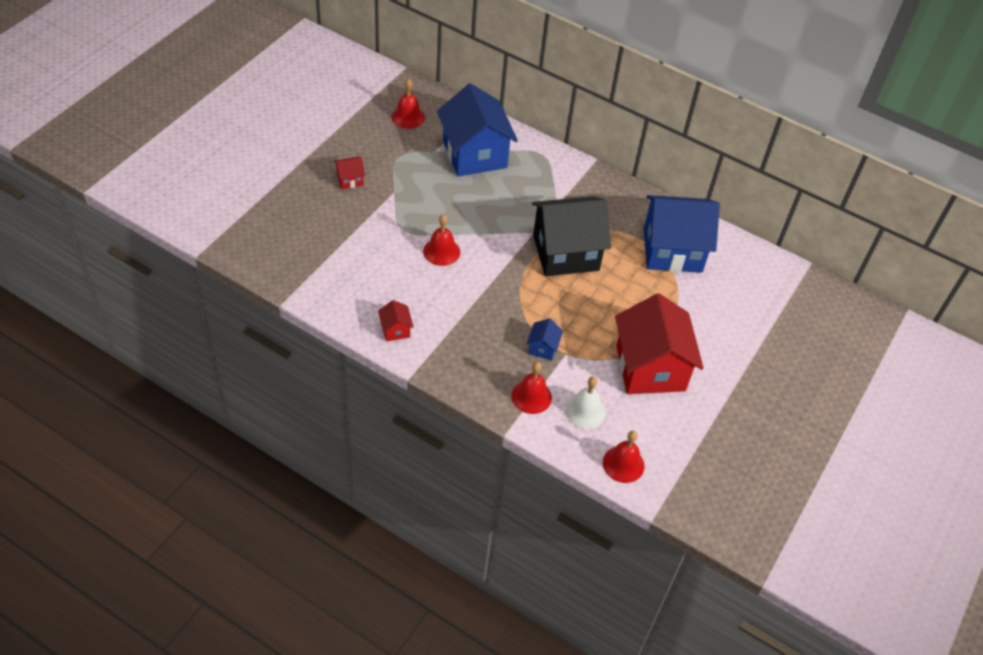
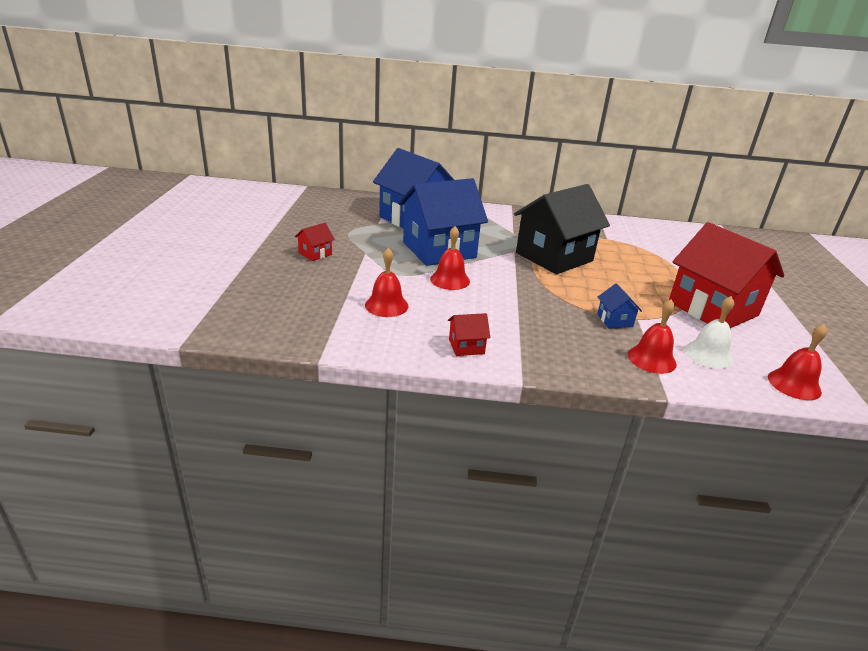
camera: 25 degrees left, 20 degrees down
red house [378,300,414,341] -> red house turned 60 degrees counterclockwise [448,313,490,356]
red bell [392,79,425,129] -> red bell moved to [365,248,409,317]
blue house [644,195,720,273] -> blue house moved to [398,178,488,266]

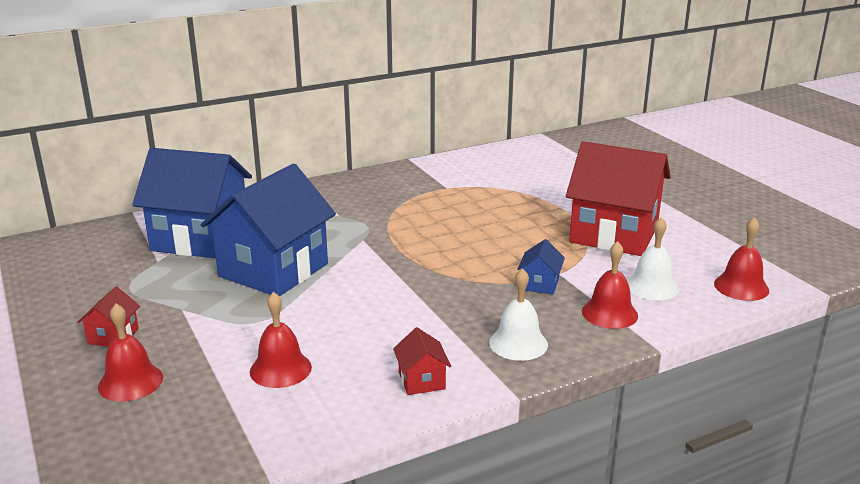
camera: 30 degrees left, 5 degrees down
red bell [430,226,470,290] -> red bell moved to [98,304,163,401]
red house [448,313,490,356] -> red house turned 60 degrees counterclockwise [393,327,451,395]
black house [514,184,610,274] -> none
blue house [597,283,642,328] -> blue house turned 60 degrees clockwise [518,239,565,295]
none -> white bell [489,268,548,361]

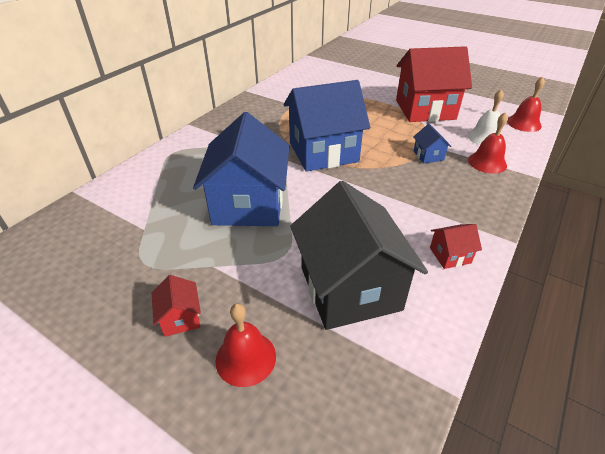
camera: 30 degrees left, 15 degrees up
blue house [132,148,252,258] -> blue house moved to [283,80,370,172]
red bell [250,292,312,388] -> black house [290,181,428,330]
red house [393,327,451,395] -> red house turned 60 degrees counterclockwise [430,224,482,269]
white bell [489,268,548,361] -> none

